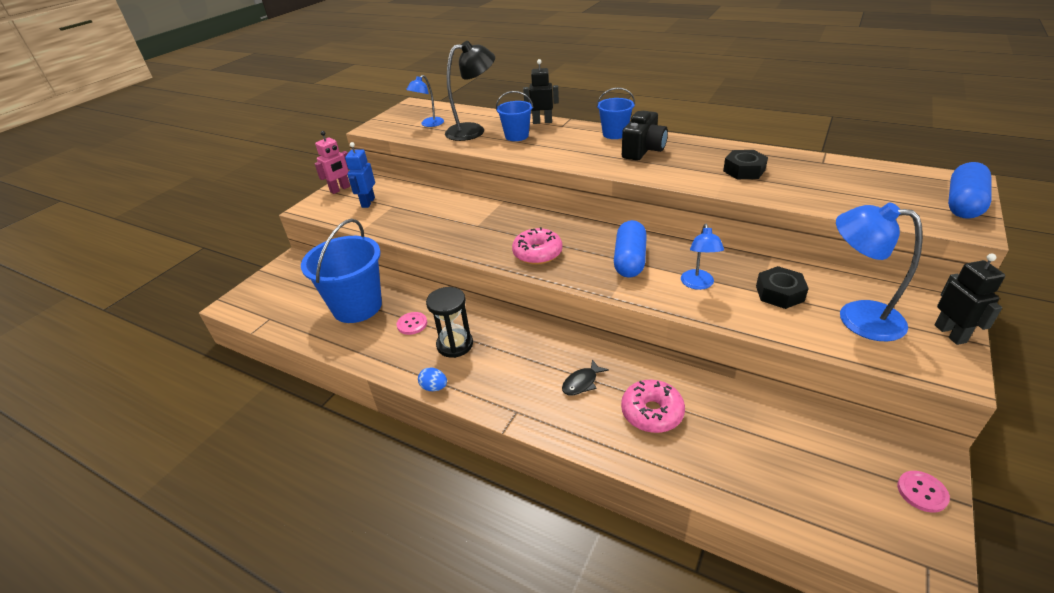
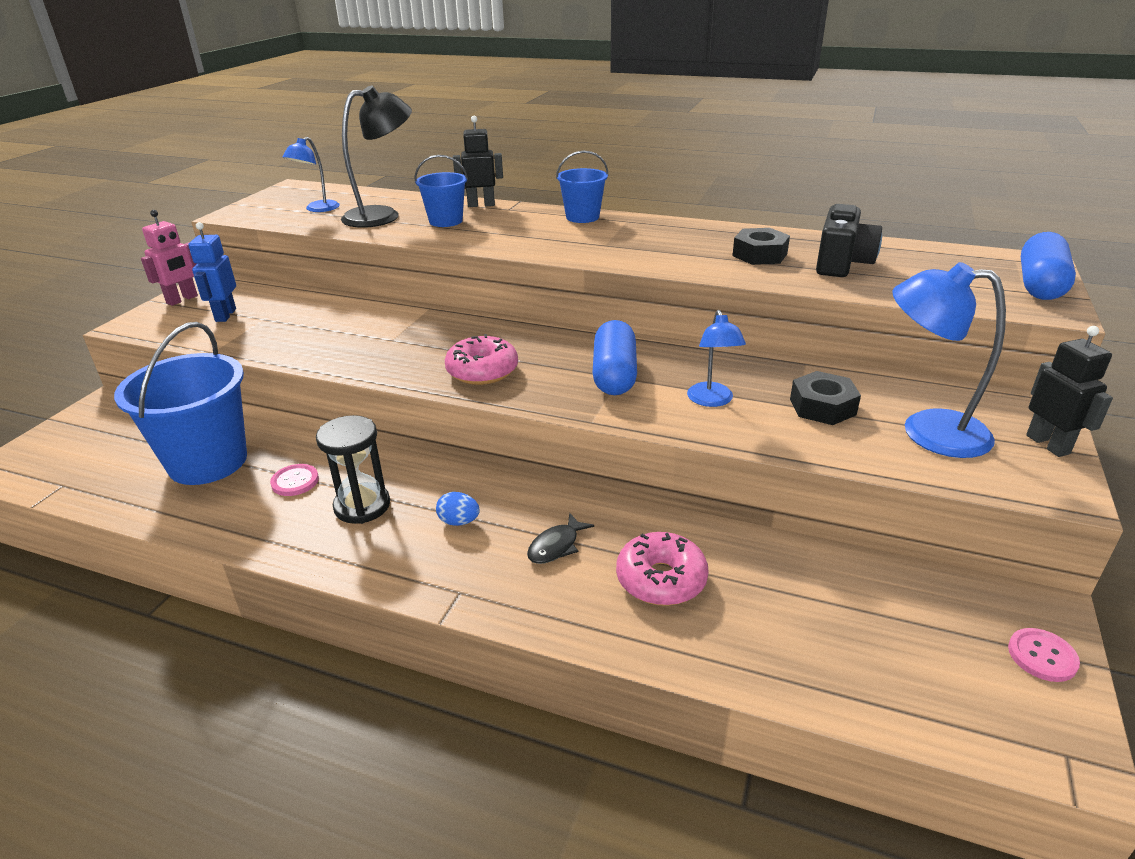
camera: 10 degrees left, 5 degrees down
blue egg [418,368,447,391] -> blue egg moved to [436,492,480,526]
black camera [622,111,668,161] -> black camera moved to [816,204,882,277]

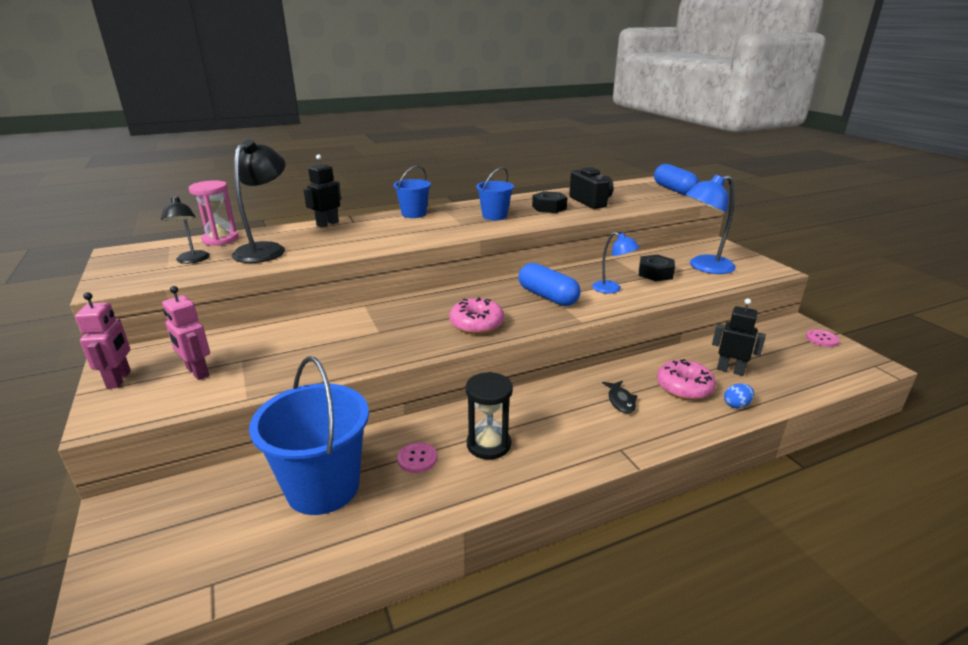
camera: 45 degrees left, 5 degrees down
blue robot [188,222,236,322] -> pink robot [162,286,210,380]
blue lamp [283,137,340,212] -> black lamp [161,196,210,264]
blue bucket [415,155,468,227] -> blue bucket moved to [476,167,514,220]
blue egg [436,492,480,526] -> blue egg moved to [724,383,754,408]
black robot [1026,326,1113,457] -> black robot moved to [712,299,766,376]
none -> pink hourglass [189,180,238,246]

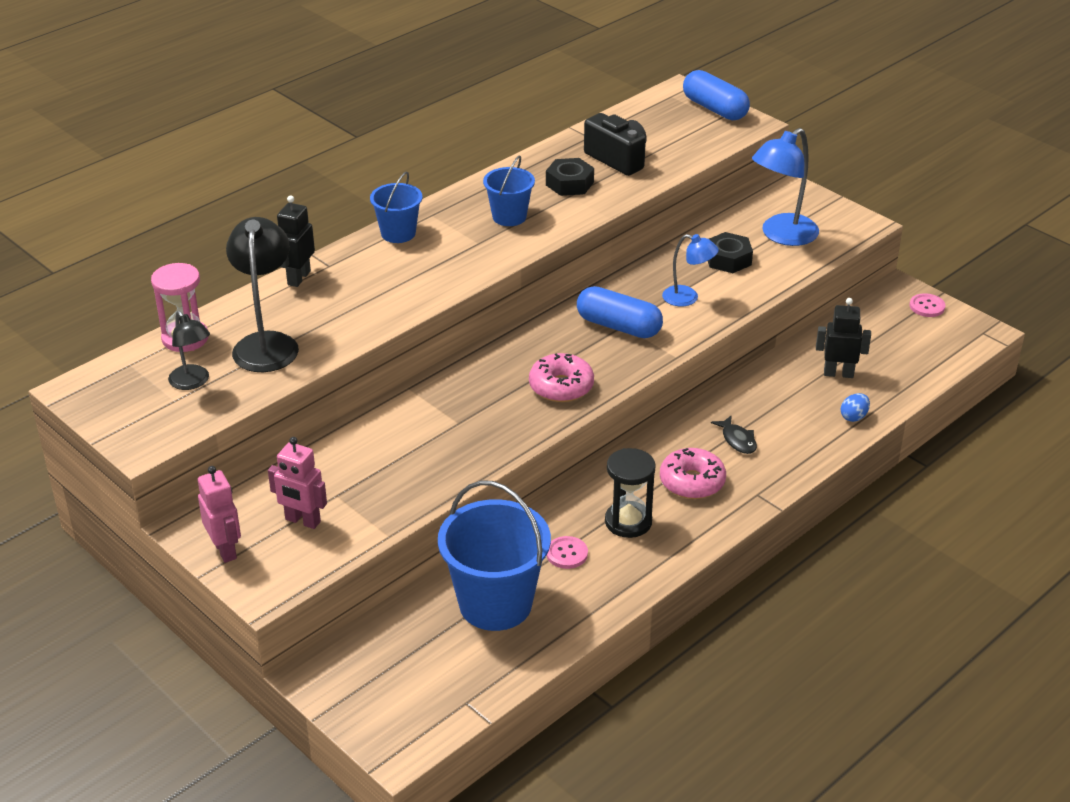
camera: 20 degrees left, 10 degrees up
pink donut [657,359,716,400] -> pink donut moved to [660,448,726,499]

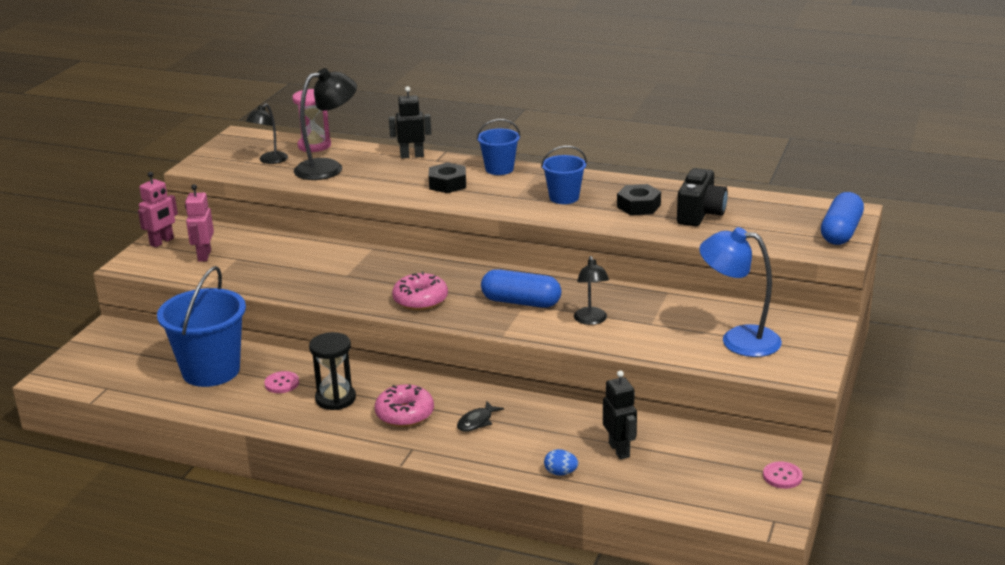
camera: 65 degrees right, 10 degrees down
blue capsule [577,286,663,338] -> blue capsule turned 75 degrees counterclockwise [481,269,561,308]
blue lamp [662,234,719,307] -> black lamp [574,256,609,325]
black nut [708,232,753,273] -> black nut moved to [429,162,466,193]

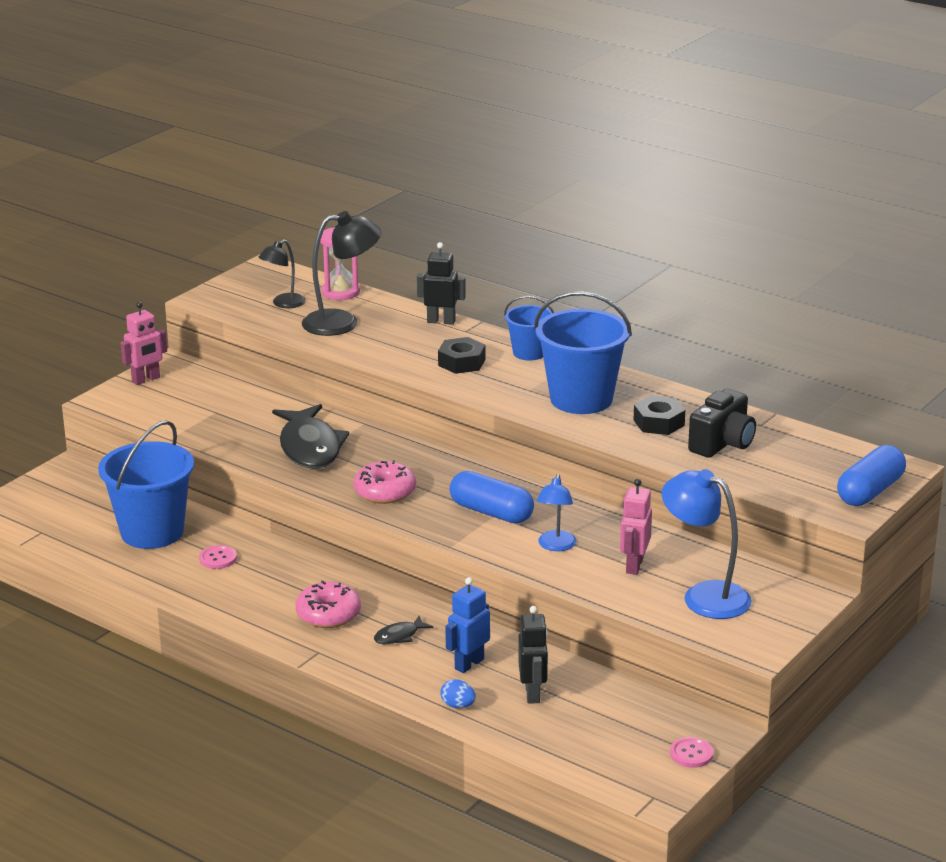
camera: 15 degrees right, 0 degrees up
pink robot [185,184,214,262] -> pink robot moved to [620,479,652,575]
black hourglass [309,332,356,410] -> none
blue bucket [541,146,587,204] -> blue bucket [534,291,632,414], size x1.81
black lamp [574,256,609,325] -> blue lamp [537,474,576,551]
none -> black fish [272,404,349,468]
none -> blue robot [445,577,490,673]

